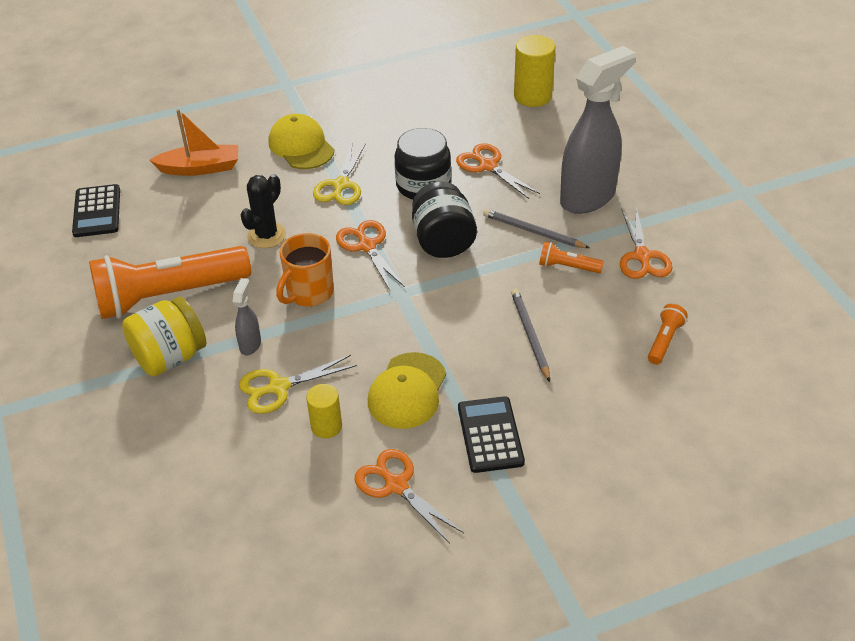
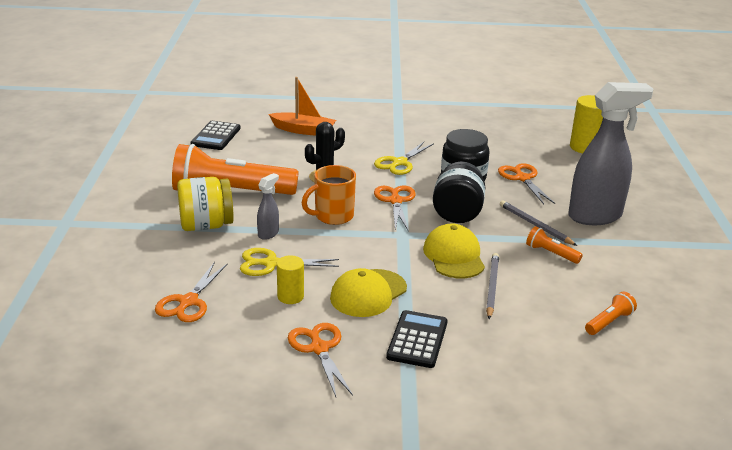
camera: 20 degrees right, 15 degrees down
yellow cap [269,114,335,169] -> yellow cap moved to [423,224,485,278]
orange scissors [620,207,673,279] -> orange scissors moved to [155,262,228,322]

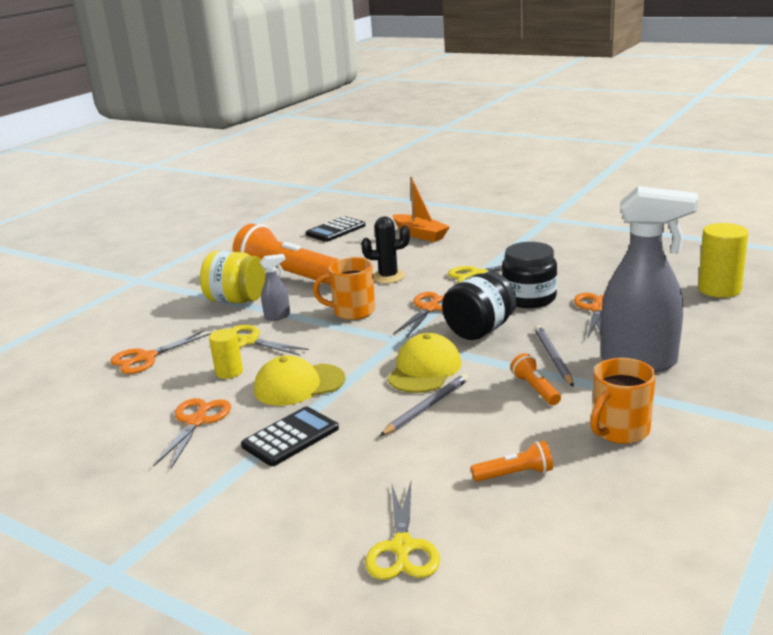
camera: 35 degrees right, 5 degrees down
none -> yellow scissors [365,482,440,580]
none -> orange mug [590,358,656,444]

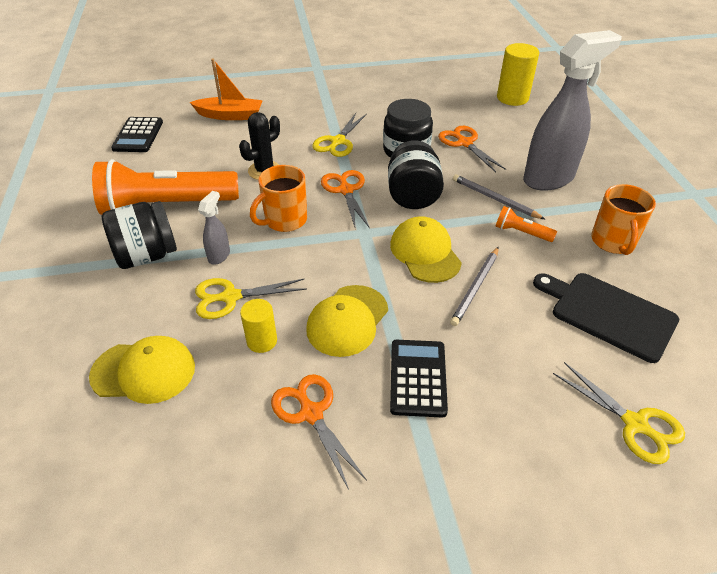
camera: 45 degrees left, 20 degrees up
orange scissors [110,330,211,374] -> yellow cap [89,336,195,404]
yellow jar [200,251,265,303] -> black jar [102,201,177,269]
grey pencil [380,374,469,436] -> grey pencil turned 150 degrees counterclockwise [450,247,499,326]
orange flashlight [471,441,553,482] -> black cutting board [533,273,679,363]

